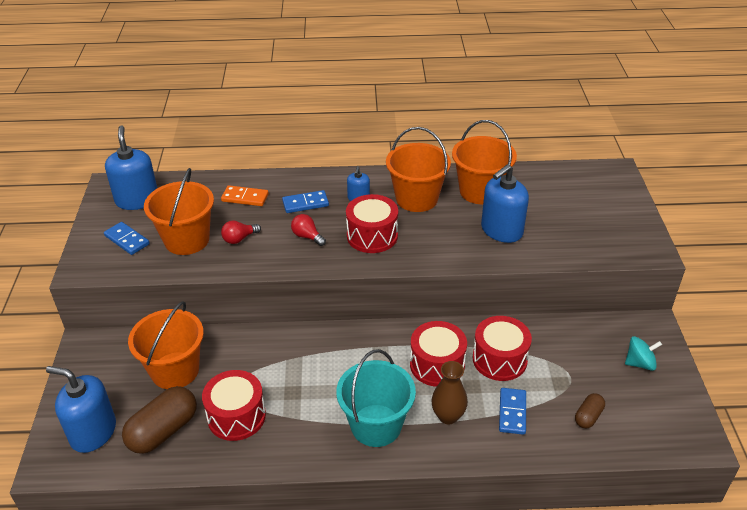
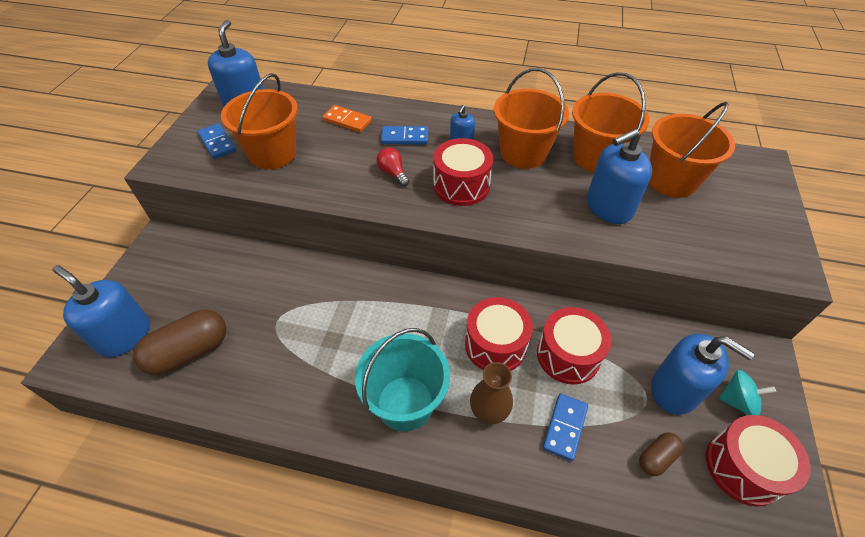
camera: 15 degrees right, 10 degrees up
orange bucket [128,301,204,389] -> orange bucket moved to [649,102,735,198]
red drum [202,370,266,441] -> red drum moved to [706,415,811,507]
red light bulb [221,221,261,244] -> none
none -> blue soap dispenser [651,334,755,415]

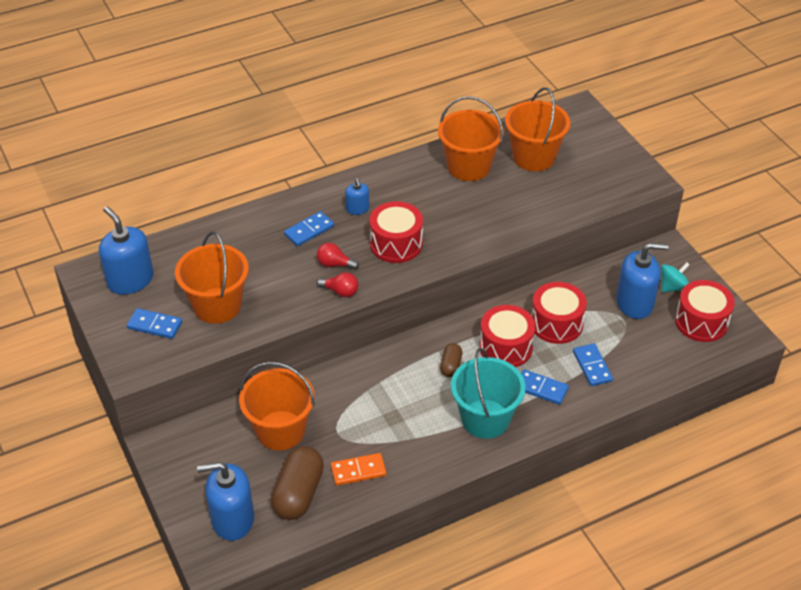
camera: 40 degrees left, 5 degrees down
orange domino [323,105,372,132] -> orange domino moved to [331,453,386,486]
brown vase [470,362,513,424] -> blue domino [521,369,569,405]
orange bucket [494,68,569,169] -> orange bucket moved to [239,362,315,450]
blue soap dispenser [587,129,652,224] -> none
brown capsule [639,432,683,476] -> brown capsule moved to [440,343,462,377]
none -> red light bulb [317,272,358,297]

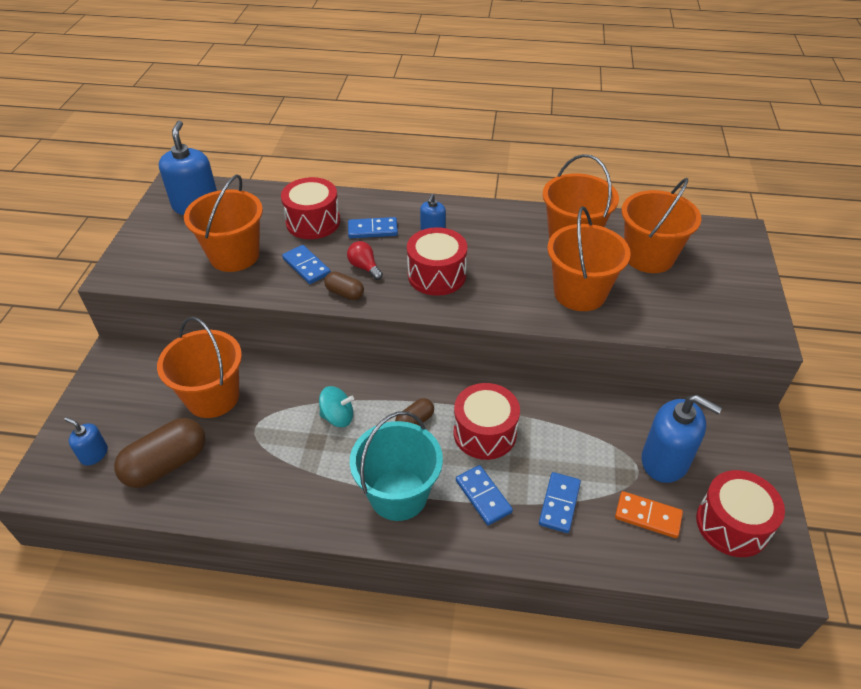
camera: 35 degrees right, 0 degrees up
blue domino [127,308,182,339] -> blue domino moved to [282,245,331,284]
blue soap dispenser [197,462,254,541] -> blue soap dispenser [64,417,108,466], size x0.52
red light bulb [317,272,358,297] -> brown capsule [324,272,364,300]
orange domino [331,453,386,486] -> orange domino moved to [615,491,683,538]
red drum [531,282,587,344] -> red drum moved to [281,177,340,239]
turquoise spinning top [661,262,689,292] -> turquoise spinning top moved to [319,386,354,427]
none -> orange bucket [547,206,631,311]

